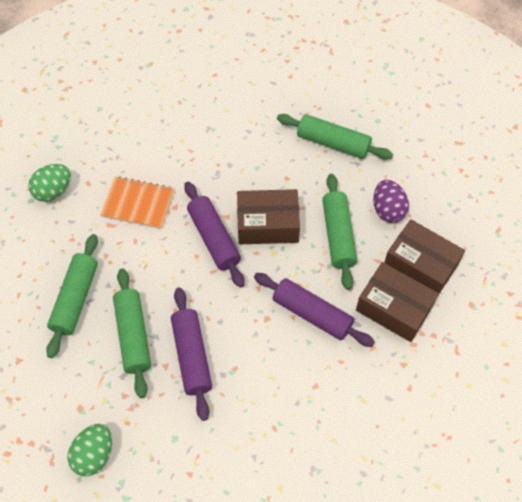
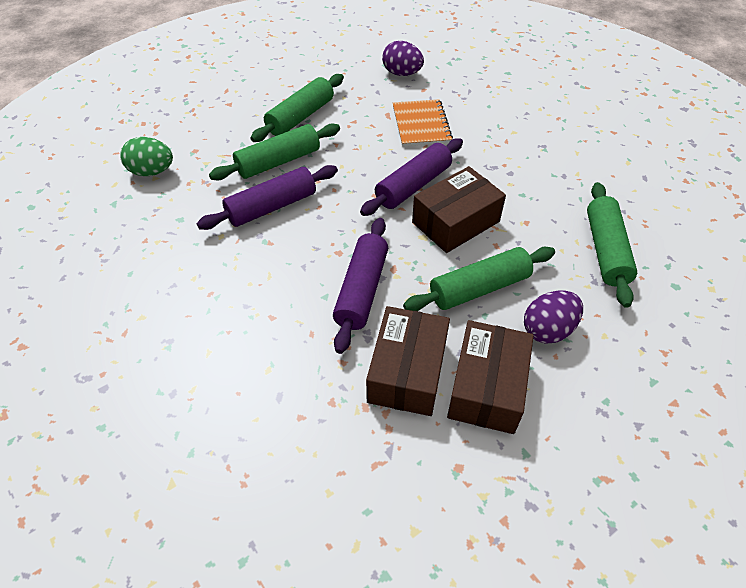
camera: 70 degrees right, 10 degrees down
green egg [28,164,71,202] -> purple egg [382,41,424,76]
green rolling pin [46,234,98,358] -> green rolling pin turned 45 degrees counterclockwise [251,74,344,142]
brown box [237,189,300,244] -> brown box turned 75 degrees clockwise [412,166,506,253]

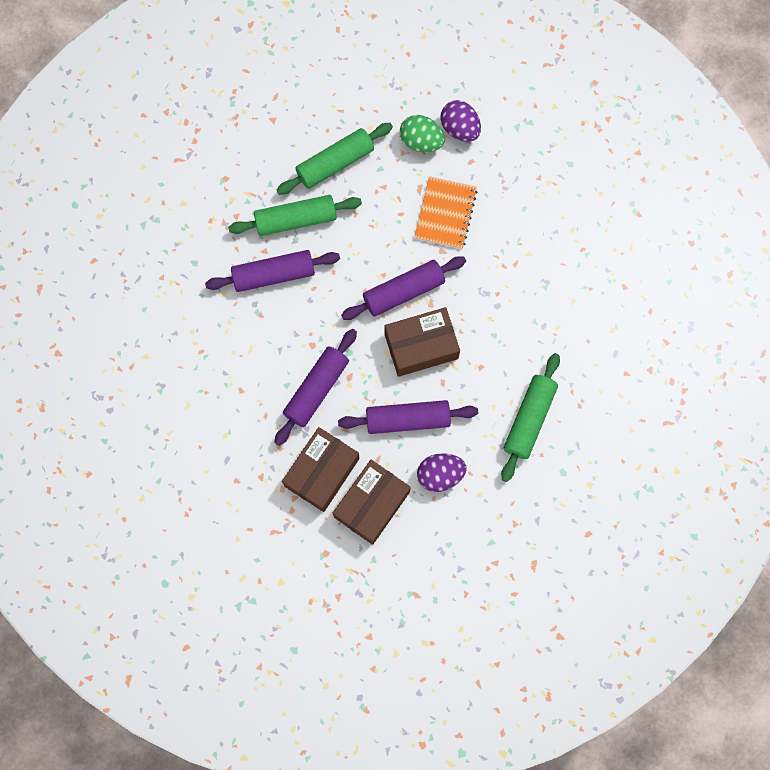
camera: 20 degrees right, 25 degrees up
green egg [120,137,173,176] -> green egg moved to [400,115,445,152]
green rolling pin [403,247,555,311] -> purple rolling pin [338,400,478,434]

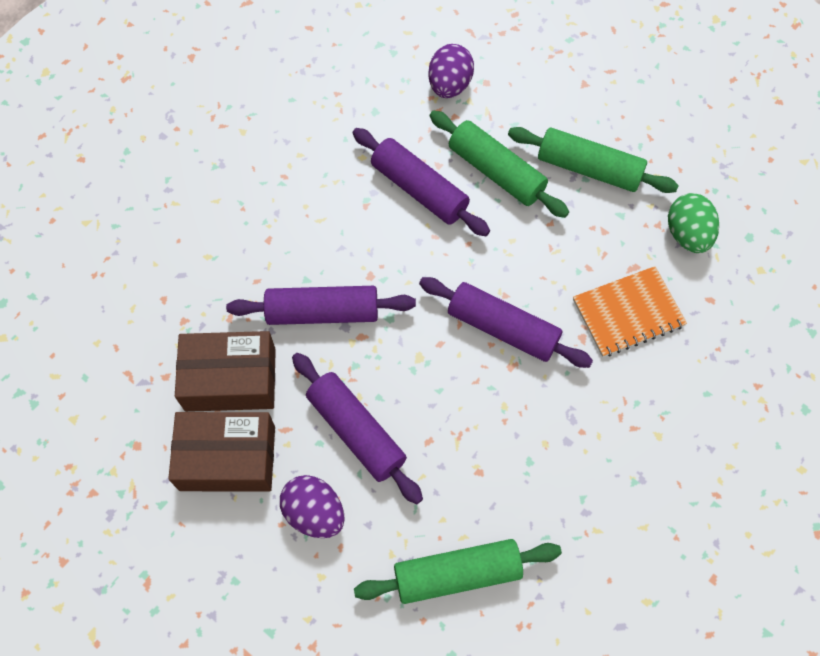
camera: 55 degrees right, 10 degrees down
brown box [385,307,460,377] -> none
purple egg [440,100,481,142] -> purple egg moved to [428,44,474,98]

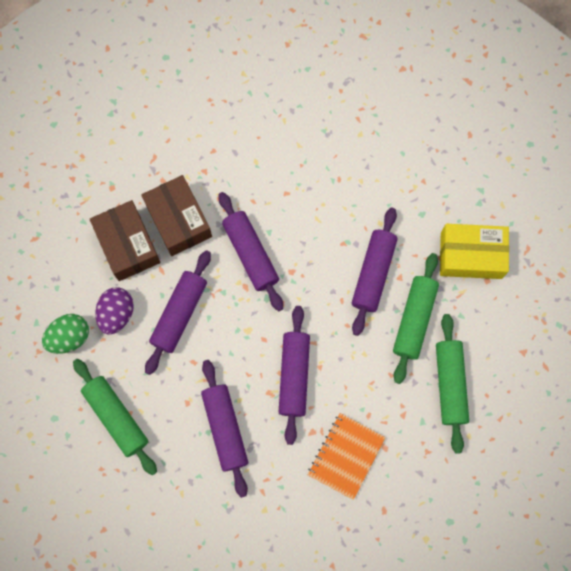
camera: 65 degrees right, 10 degrees up
purple egg [428,44,474,98] -> yellow box [440,224,509,279]
orange notebook [573,266,687,357] -> orange notebook turned 75 degrees clockwise [308,413,386,500]
green egg [668,193,719,253] -> green egg moved to [42,314,89,354]
none -> purple rolling pin [201,360,248,498]

